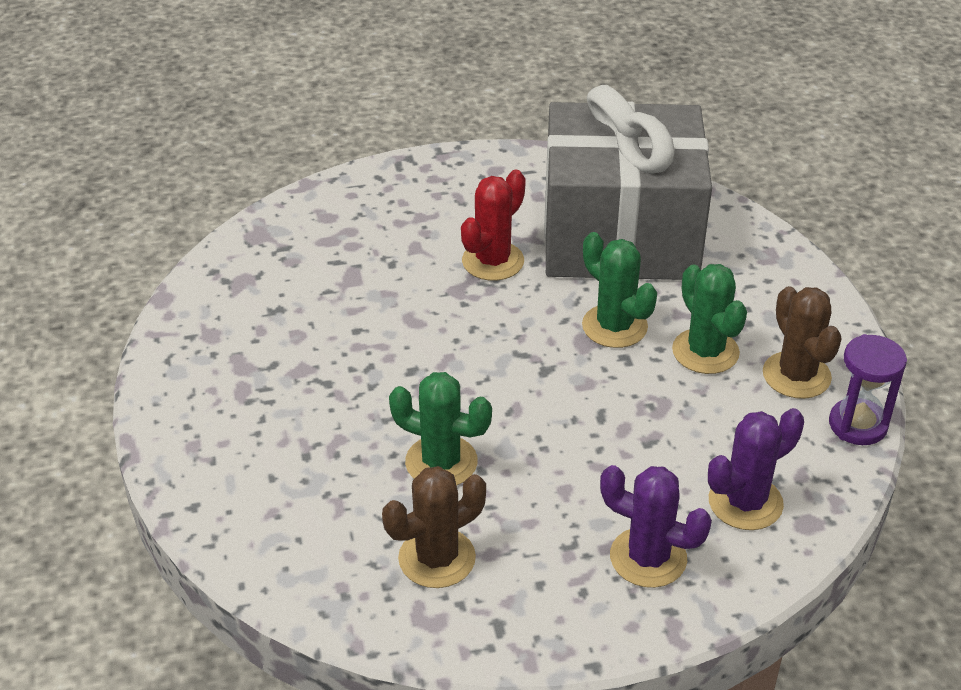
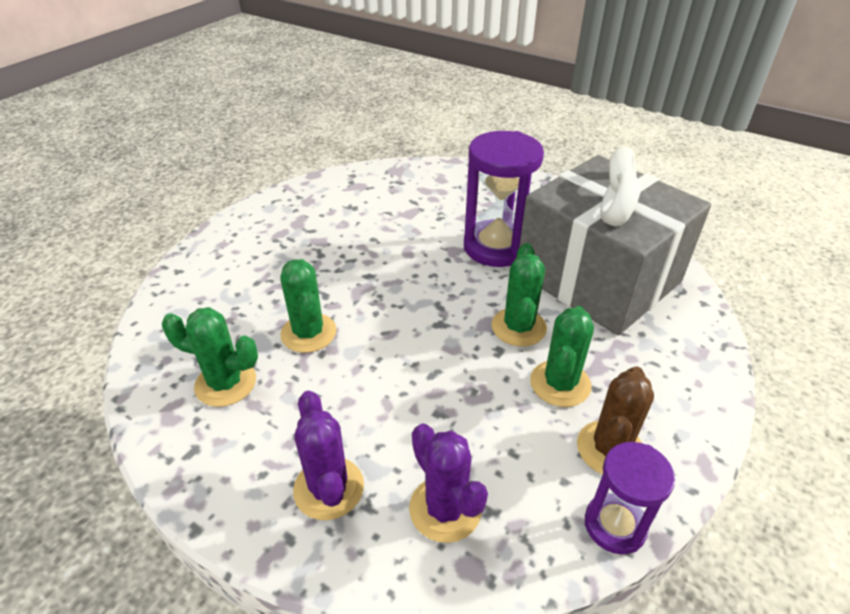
camera: 45 degrees right, 0 degrees up
brown cactus [382,466,486,588] -> green cactus [162,307,258,407]
red cactus [461,170,526,281] -> purple hourglass [464,131,544,267]
purple cactus [708,408,804,530] -> purple cactus turned 45 degrees clockwise [409,424,488,543]

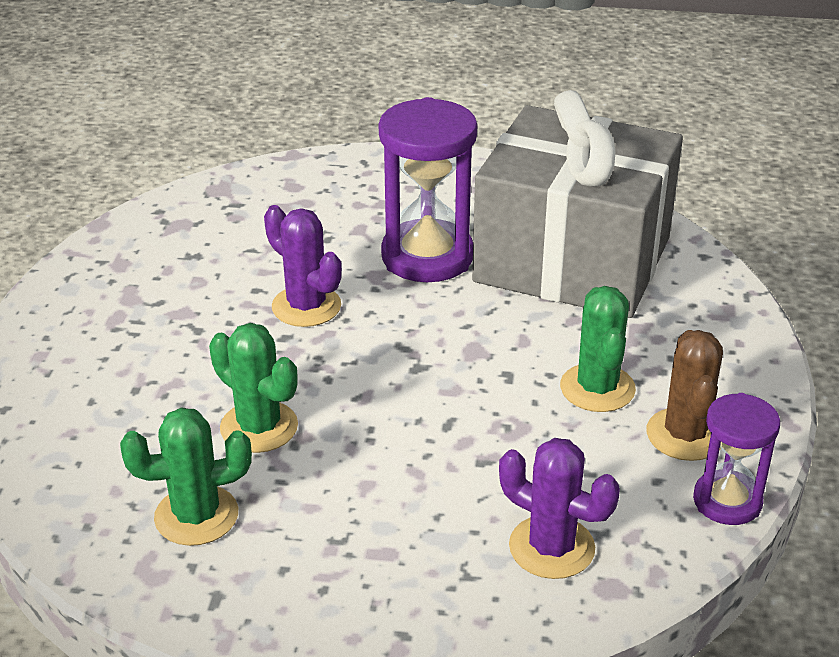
camera: 25 degrees left, 5 degrees down
purple cactus [293,391,364,520] -> purple cactus moved to [264,205,342,327]
green cactus [492,243,547,346] -> none

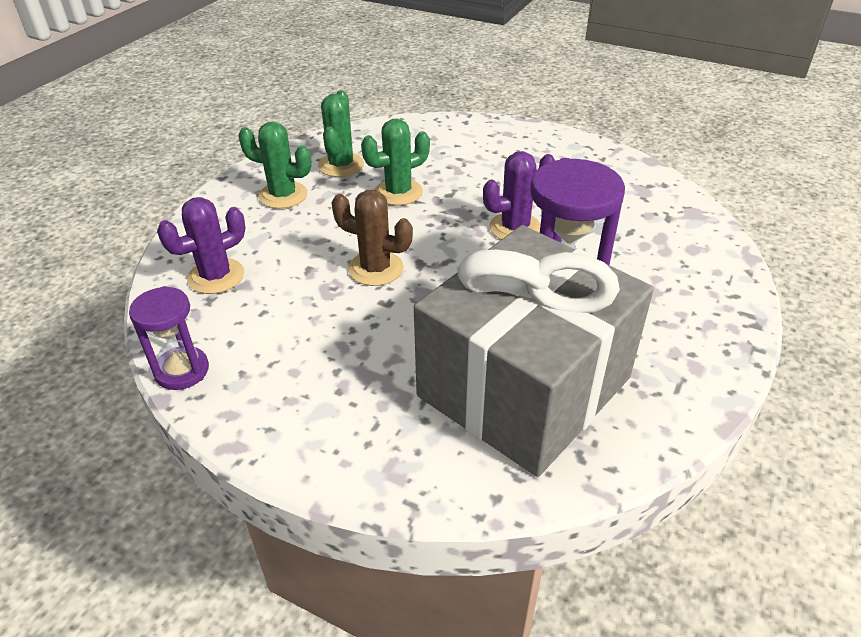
camera: 110 degrees right, 5 degrees up
green cactus [560,286,636,412] -> green cactus moved to [238,121,312,209]
brown cactus [646,330,723,461] -> brown cactus moved to [331,190,413,286]

